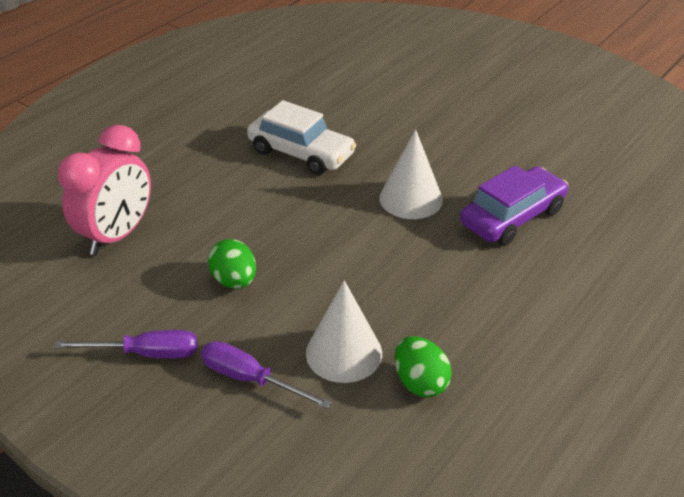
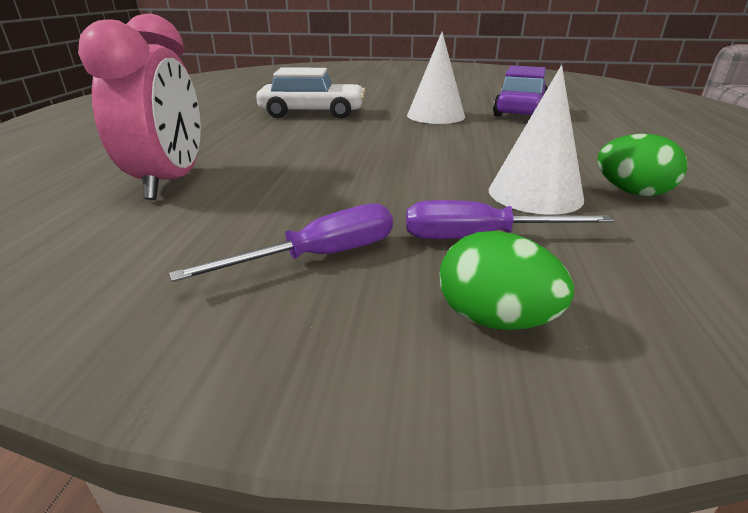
camera: 30 degrees left, 10 degrees down
green egg [208,239,256,289] -> green egg moved to [439,231,574,330]

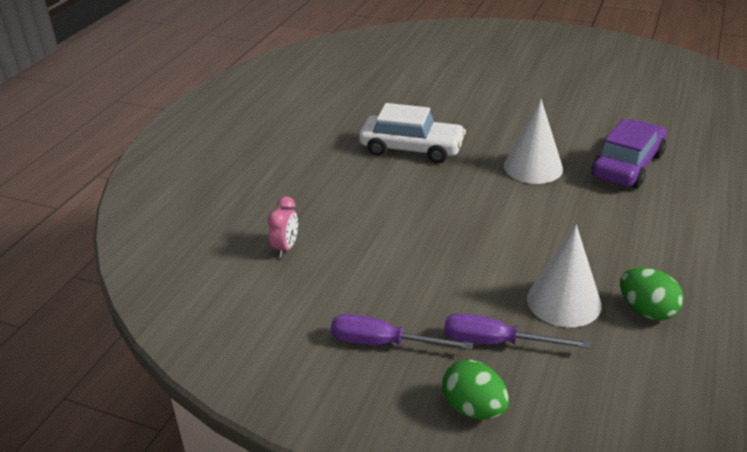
camera: 15 degrees right, 5 degrees up
pink clock [78,14,201,200] -> pink clock [268,196,298,258], size x0.47
purple screwdriver [169,204,393,282] -> purple screwdriver turned 150 degrees counterclockwise [331,314,473,350]

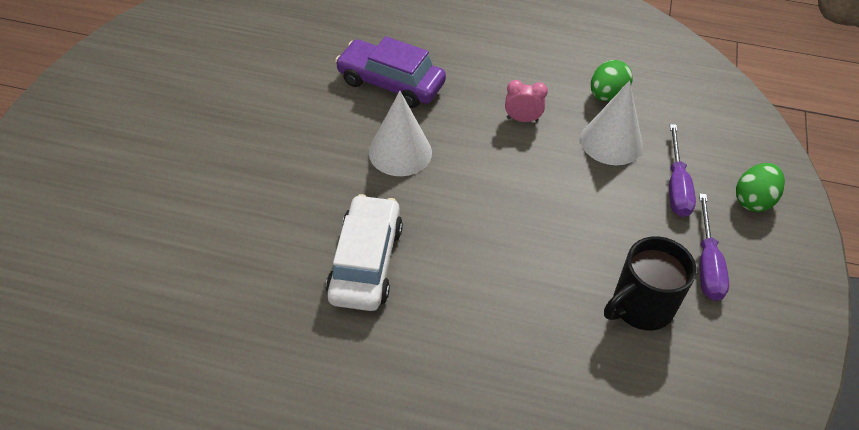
camera: 100 degrees left, 15 degrees up
pink clock [268,196,298,258] -> pink clock moved to [505,80,548,122]
none -> black mug [604,236,696,330]

